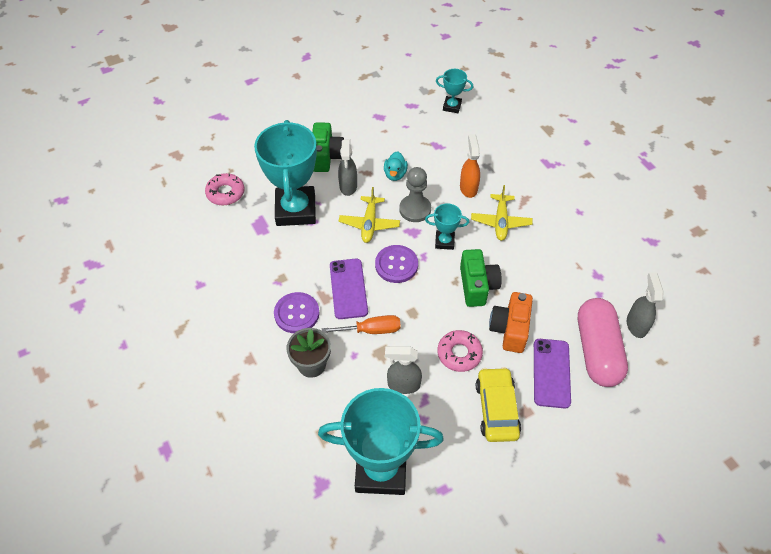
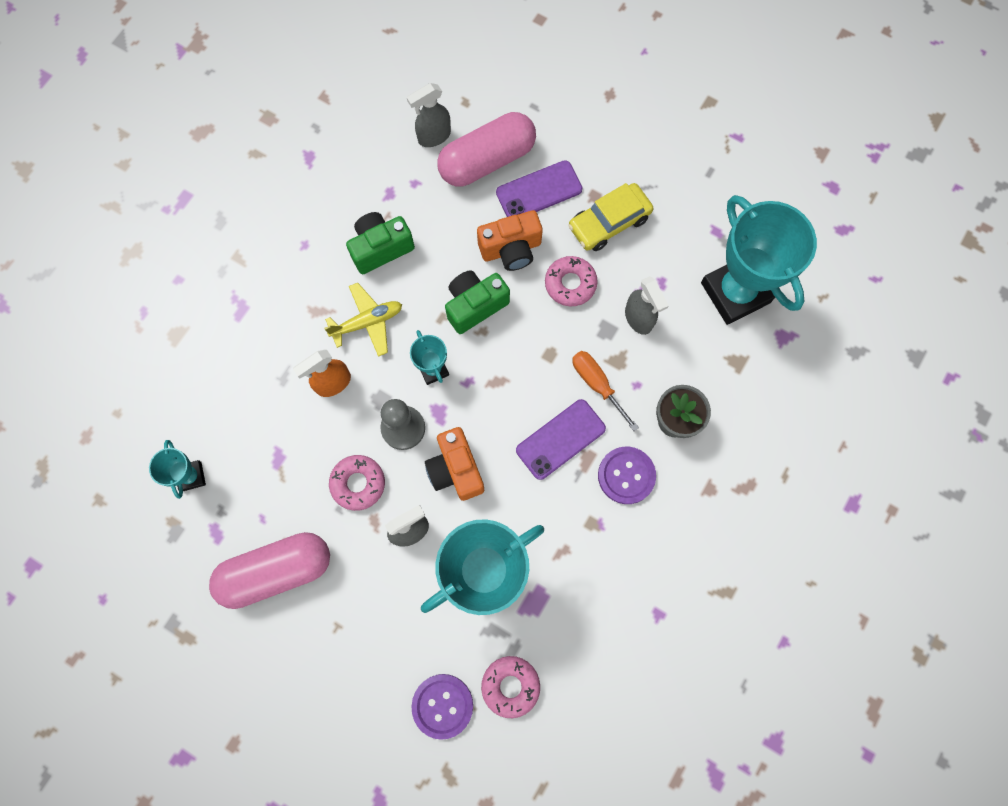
camera: 120 degrees left, 20 degrees up
green camera [312,122,344,172] -> green camera moved to [346,212,415,274]
yellow plane [339,187,400,243] -> orange camera [425,427,484,501]
purple button [375,245,418,283] -> purple button moved to [411,674,473,740]
turquoise duck [384,151,408,181] -> pink donut [329,455,385,511]
none -> pink capsule [209,532,330,609]

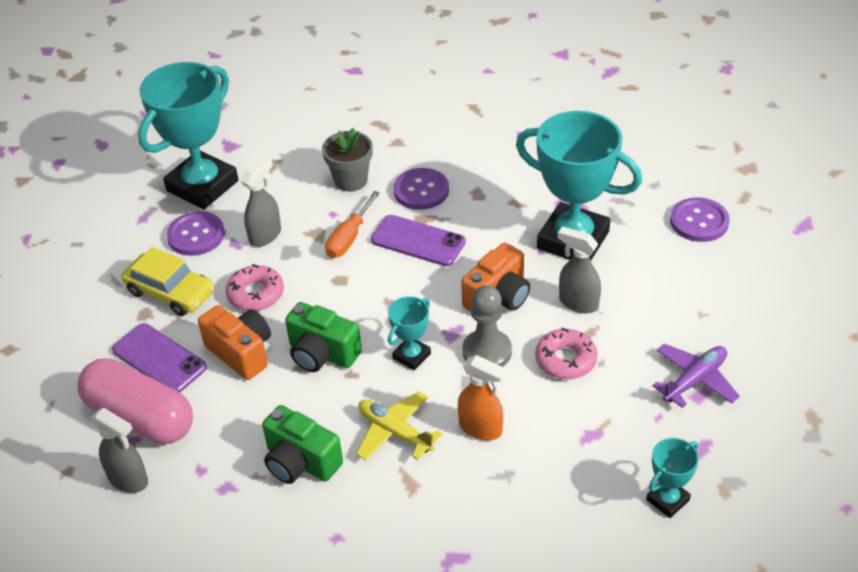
camera: 115 degrees left, 30 degrees down
pink capsule [209,532,330,609] -> purple plane [652,343,740,408]
pink donut [481,656,540,718] -> none
none -> purple button [167,211,225,256]

